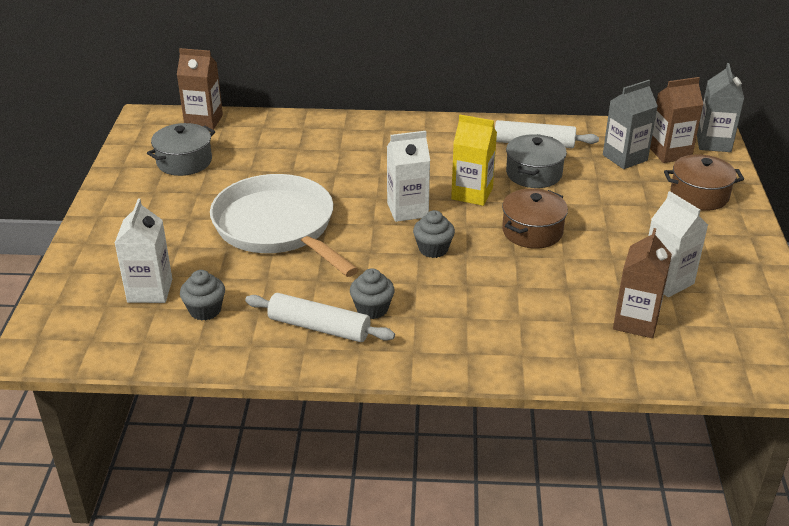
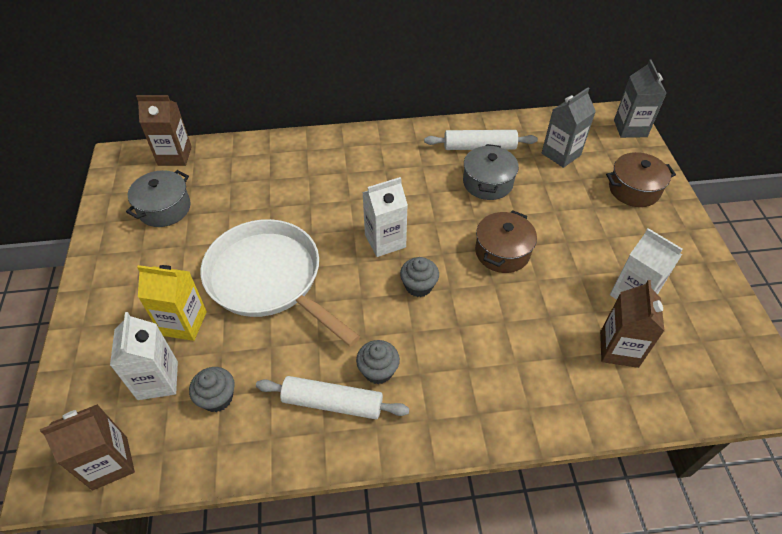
camera: 10 degrees left, 15 degrees up
yellow carton [451,115,497,206] -> yellow carton moved to [137,265,207,341]
brown carton [650,77,704,163] -> brown carton moved to [40,404,135,490]

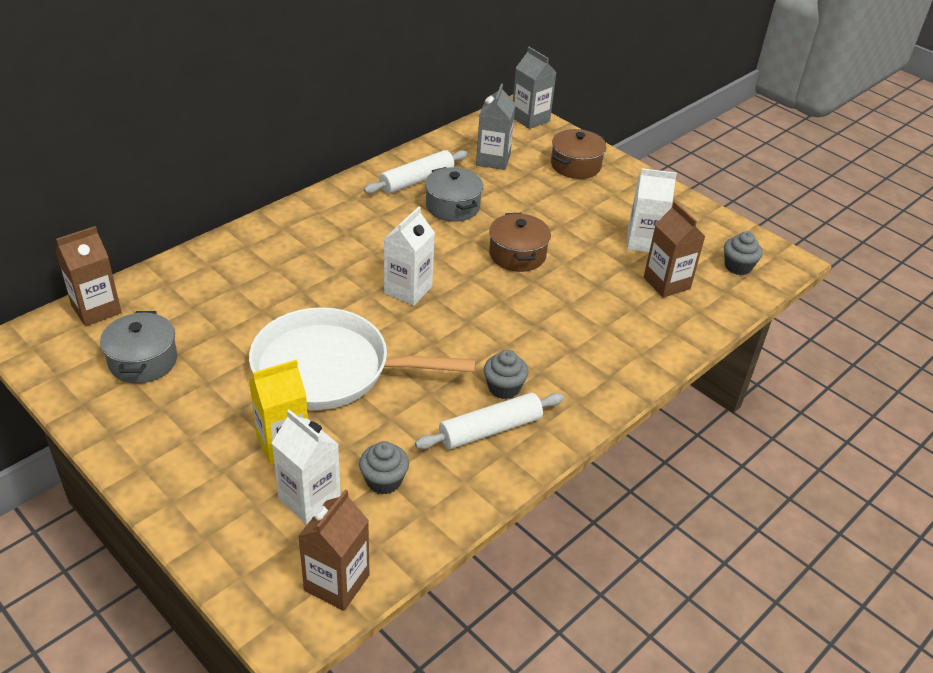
camera: 40 degrees left, 10 degrees down
grey cupcake [400,257,439,297] -> grey cupcake moved to [724,232,763,275]

